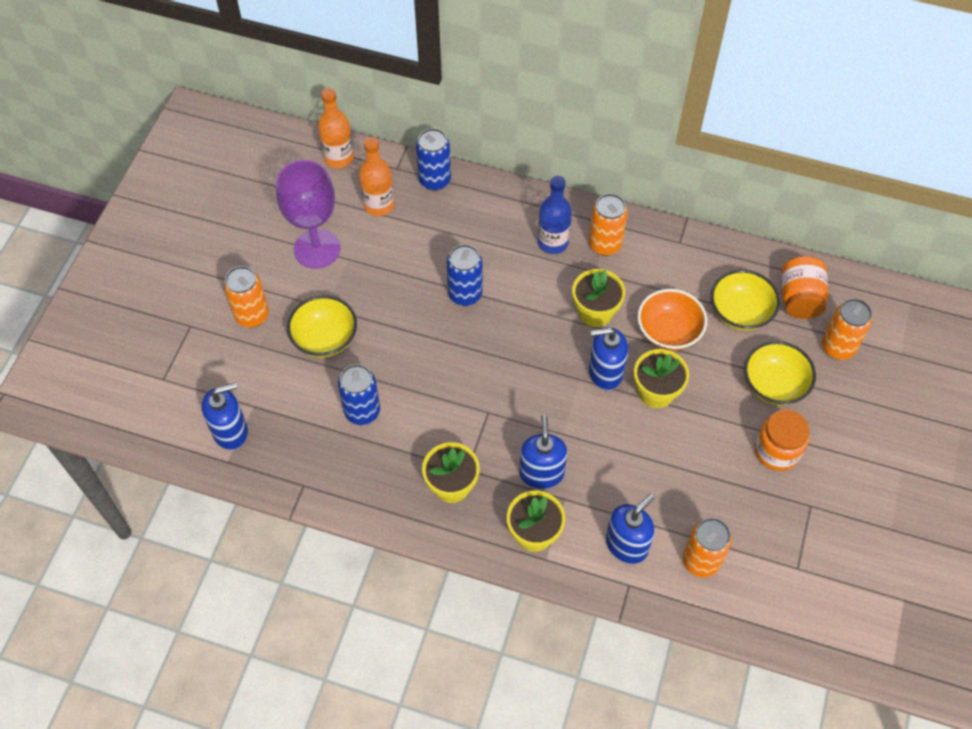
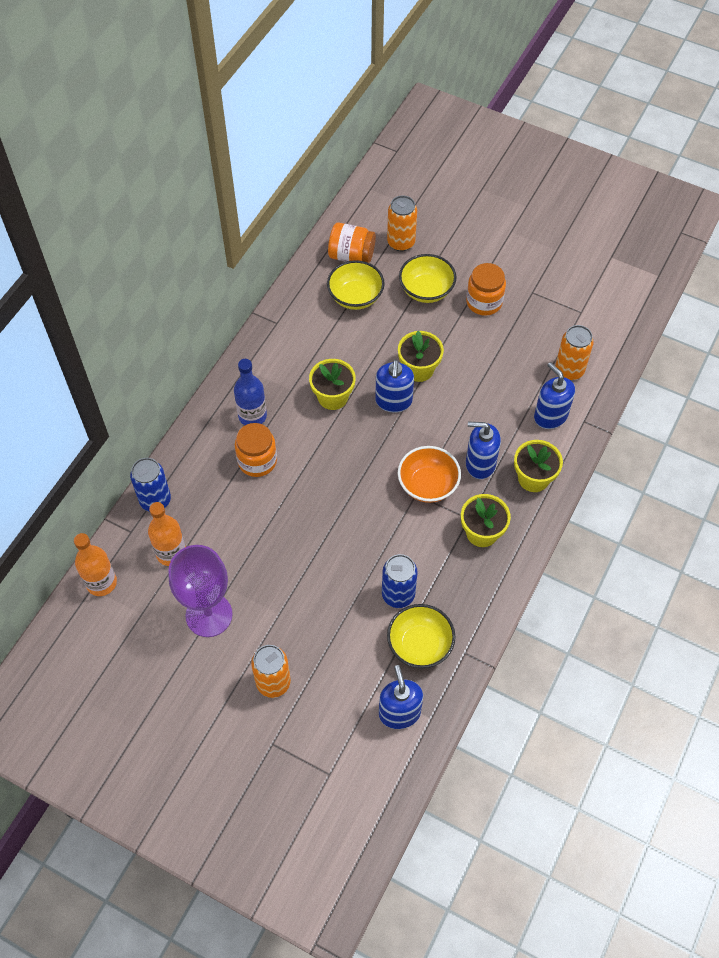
camera: 80 degrees left, 0 degrees up
yellow bowl [287,295,357,358] -> yellow bowl moved to [387,604,456,668]
blue can [447,244,483,306] -> none
orange can [589,194,628,256] -> none
orange bowl [637,289,707,351] -> orange bowl moved to [398,446,461,503]
none -> orange jar [235,423,277,477]

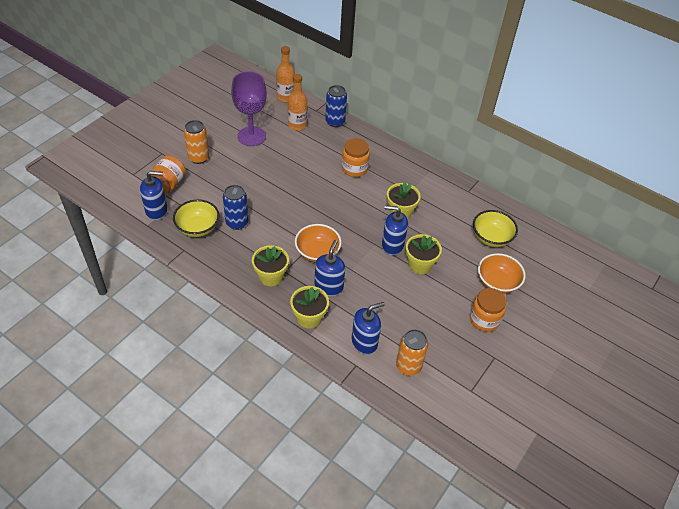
camera: 95 degrees right, 10 degrees down
blue bottle [234,359,267,425] -> none
orange jar [328,223,376,263] -> orange jar moved to [151,155,186,195]
orange can [387,195,417,251] -> none
yellow bowl [399,254,456,303] -> orange bowl [478,253,526,294]

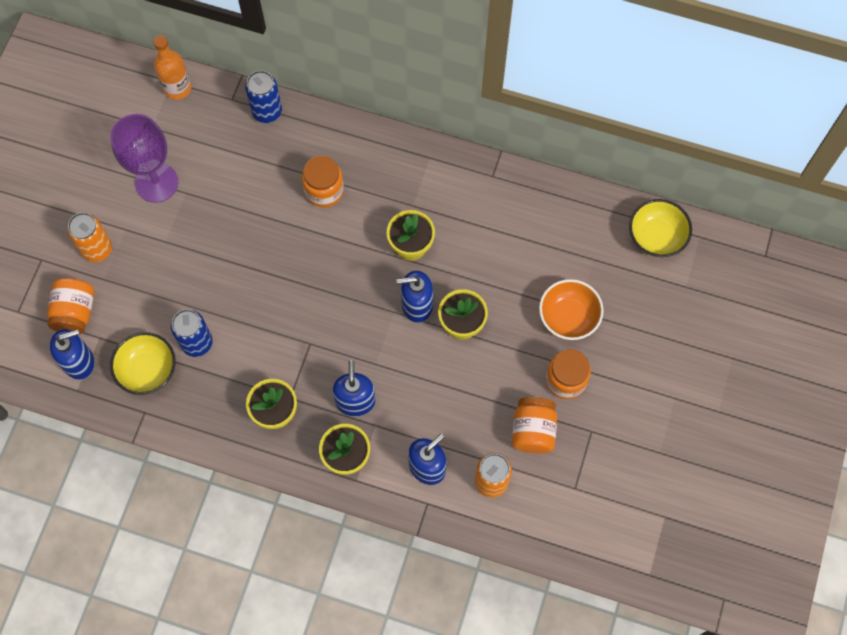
camera: 15 degrees left, 20 degrees up
orange bottle [288,74,307,131] -> none
orange bowl [295,224,342,263] -> none
yellow bowl [473,210,518,247] -> yellow bowl moved to [629,199,692,257]
none -> orange jar [512,397,557,453]

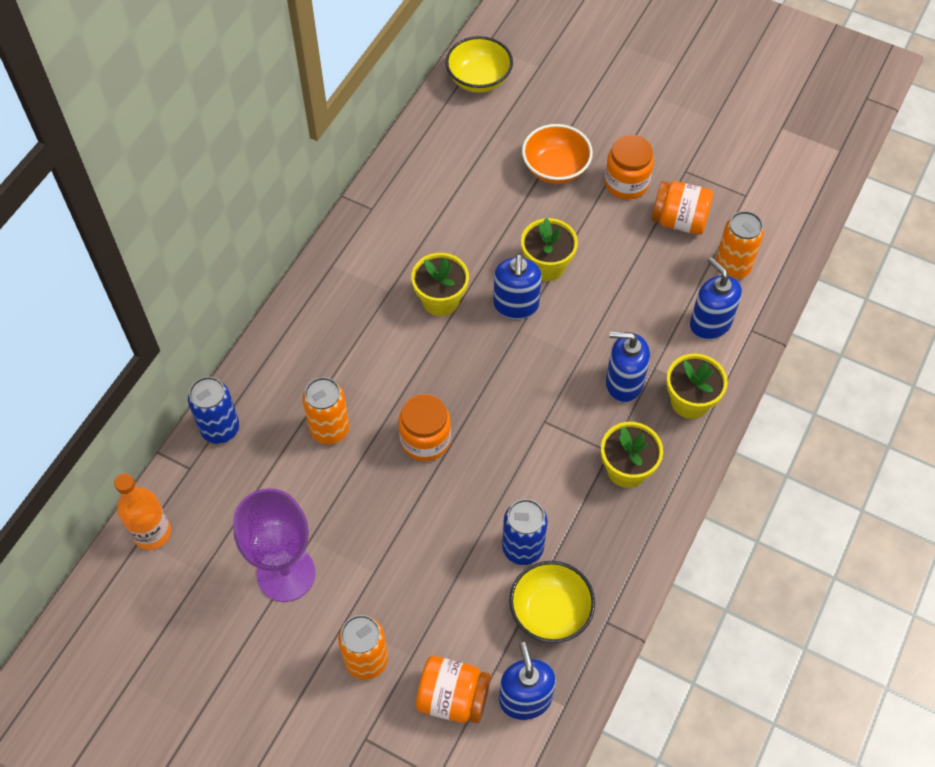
camera: 80 degrees left, 10 degrees down
orange jar [302,156,344,208] -> orange jar moved to [398,394,451,461]
none -> orange can [303,377,349,444]

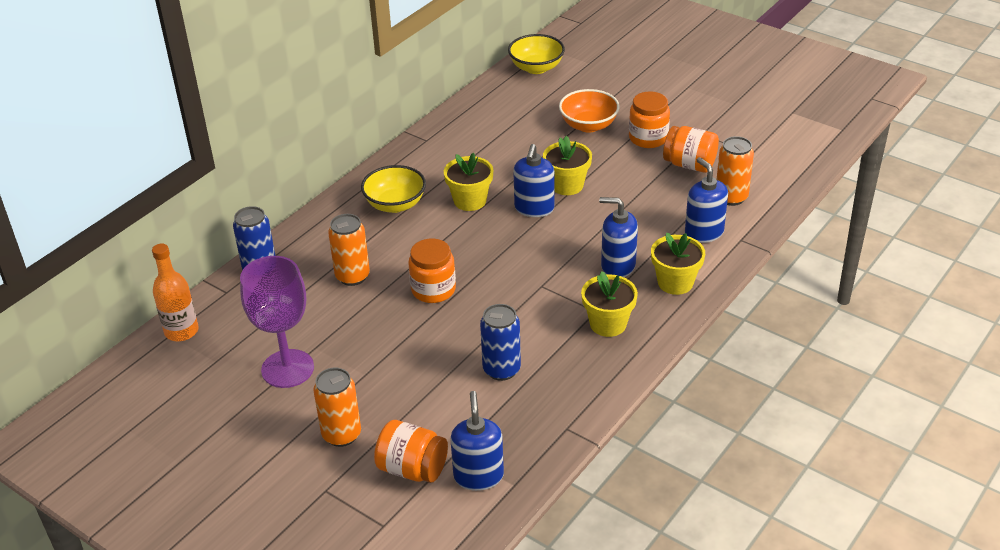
camera: 10 degrees right, 20 degrees down
yellow bowl [509,561,595,643] -> yellow bowl moved to [361,165,426,213]

